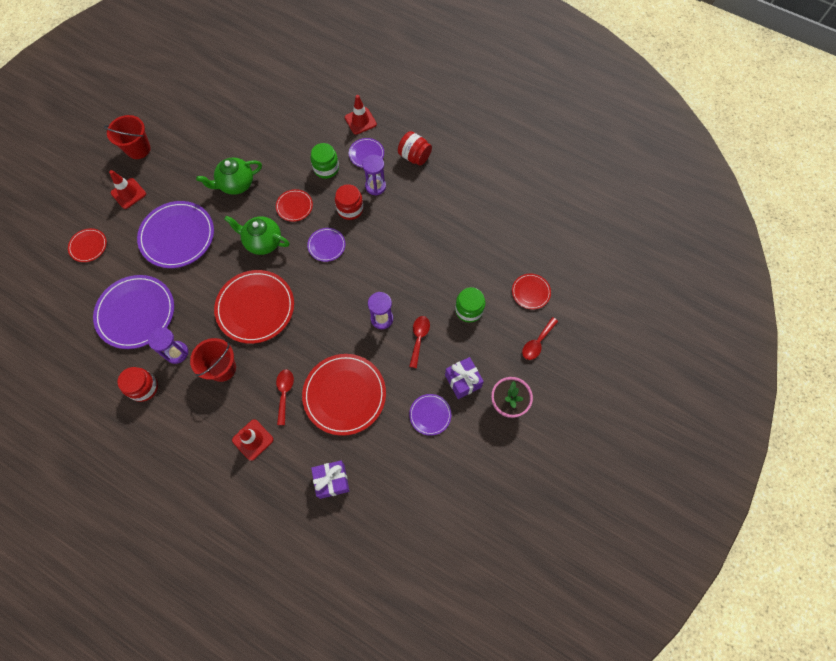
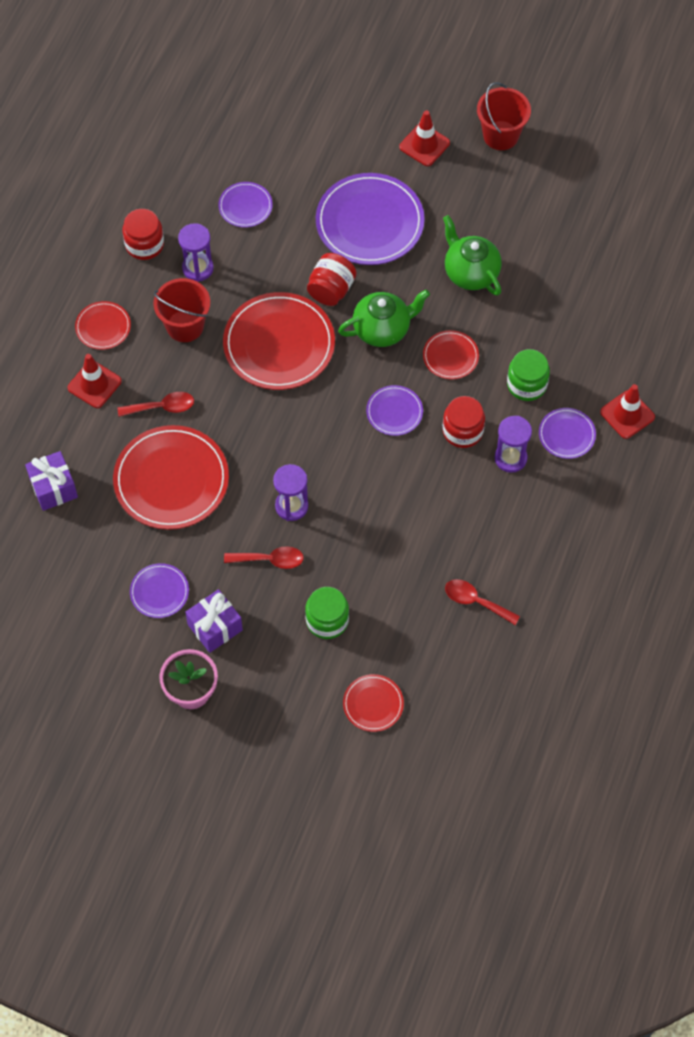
camera: 80 degrees right, 5 degrees down
red plate [68,228,107,262] -> red plate moved to [75,301,131,350]
purple plate [93,275,174,349] -> purple plate [218,182,273,227], size x0.50
green teapot [224,216,290,255] -> green teapot turned 60 degrees clockwise [338,289,430,347]
red jar [398,131,432,166] -> red jar moved to [307,253,357,306]
red spoon [522,317,558,360] -> red spoon moved to [445,579,520,625]

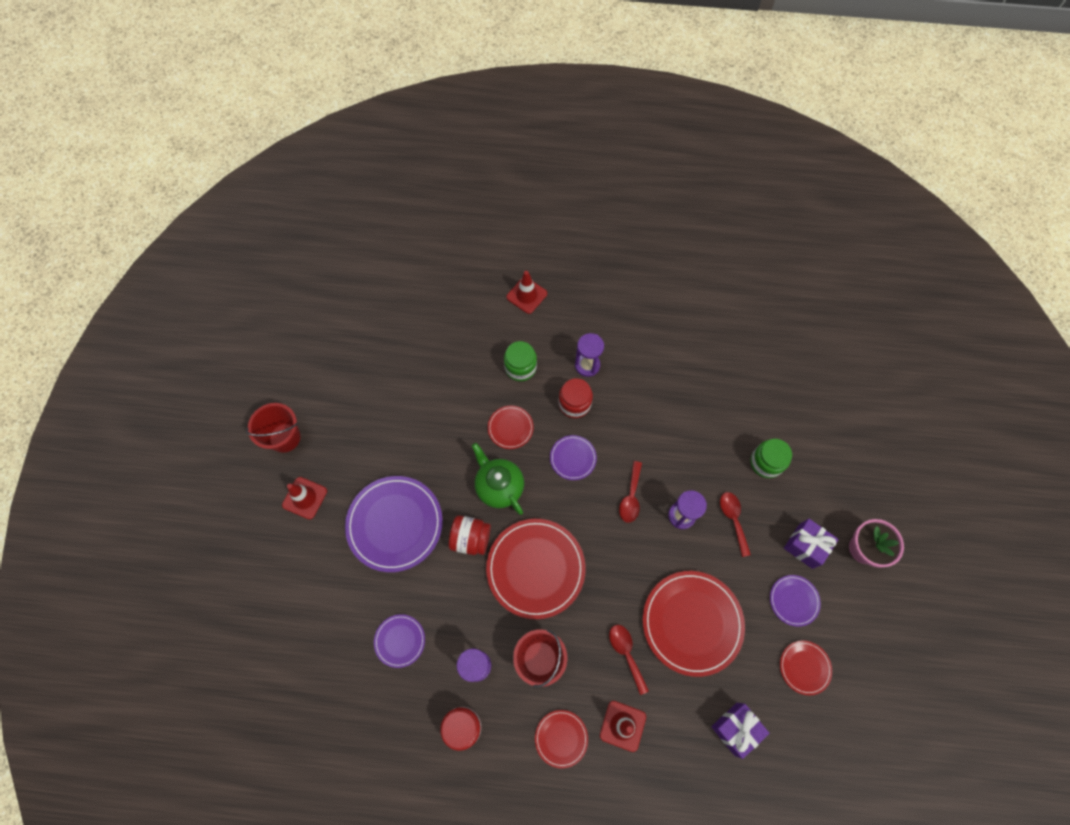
camera: 105 degrees left, 5 degrees up
red plate [343,674,404,732] -> red plate moved to [780,640,832,695]
green teapot [443,215,502,296] -> none
red spoon [445,579,520,625] -> red spoon moved to [619,461,642,522]
purple plate [539,408,596,459] -> none

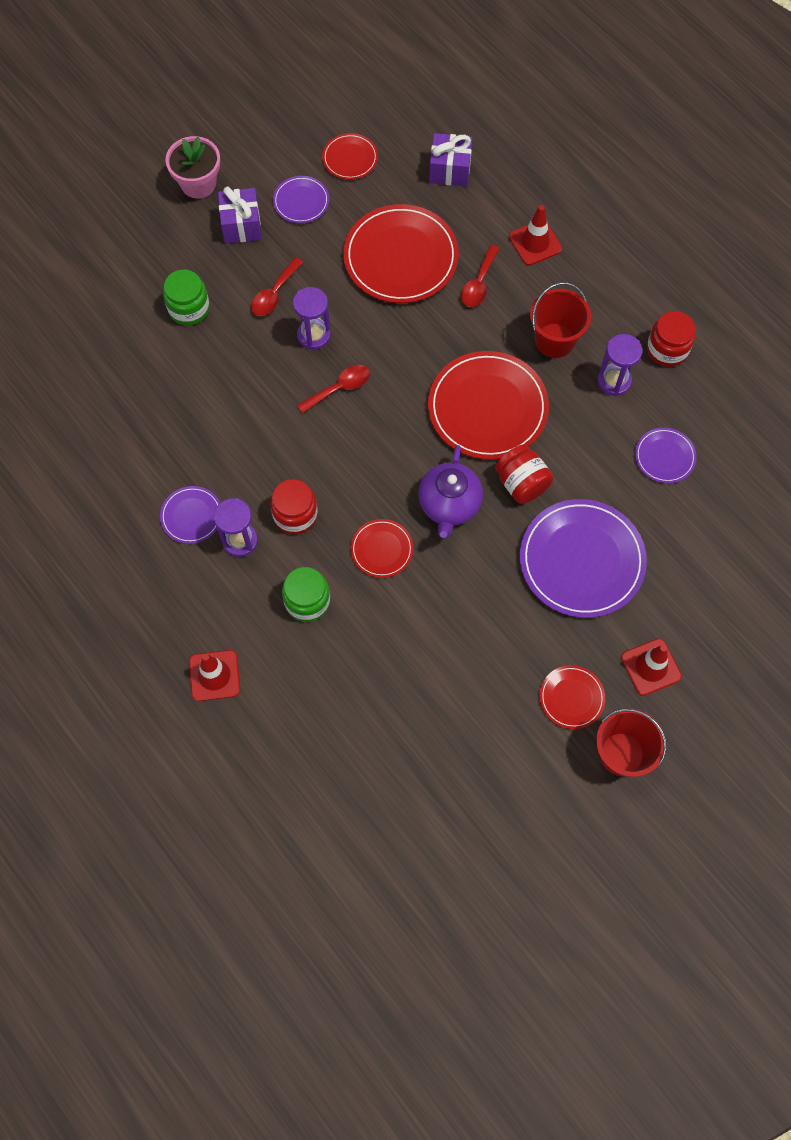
camera: 135 degrees left, 0 degrees up
green teapot [472,443,524,515] -> purple teapot [418,445,483,539]
red plate [535,710,588,769] -> red plate moved to [540,665,605,729]
purple plate [550,435,597,480] -> purple plate moved to [160,486,220,544]

